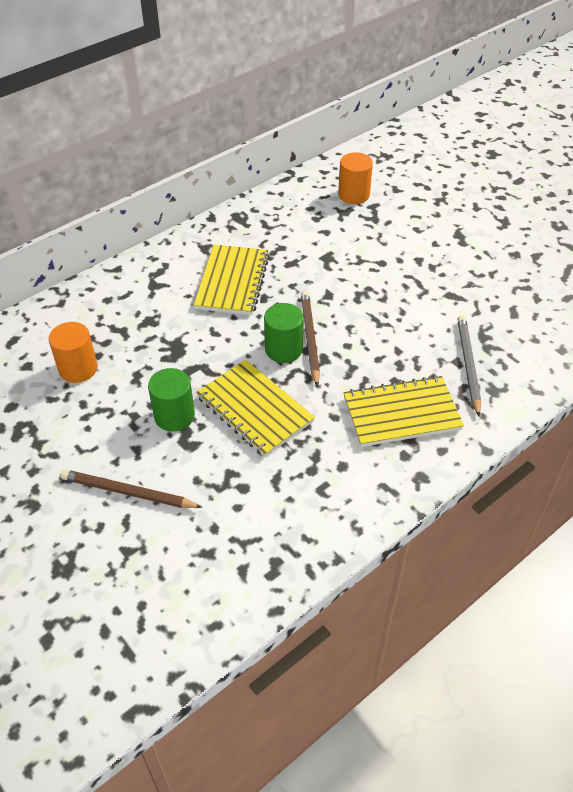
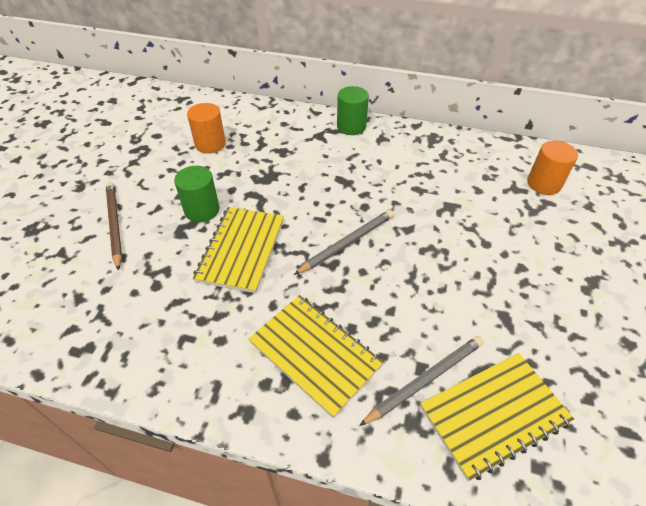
camera: 55 degrees right, 0 degrees up
yellow notebook [194,244,270,315] -> yellow notebook moved to [420,353,574,481]
green cylinder [264,303,304,363] -> green cylinder moved to [337,86,369,135]
brown pencil [301,291,320,387] -> grey pencil [294,210,394,275]

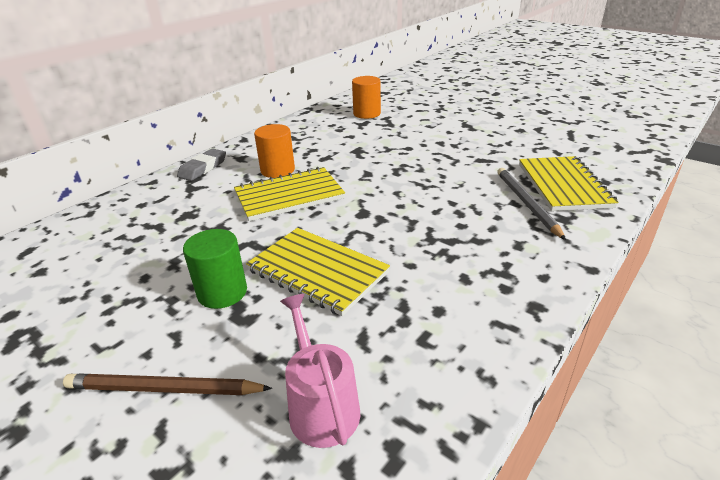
camera: 65 degrees left, 15 degrees down
orange cylinder [187,103,226,154] -> orange cylinder moved to [254,124,295,178]
yellow notebook [249,295,384,418] -> yellow notebook moved to [234,167,345,221]
grey pencil [294,210,394,275] -> none
green cylinder [337,86,369,135] -> grey eraser [177,148,226,181]
none -> pink watering can [280,294,360,448]

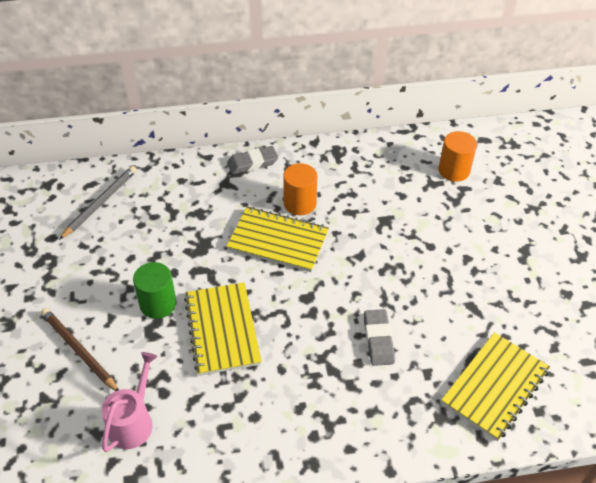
camera: 40 degrees right, 15 degrees up
grey pencil [497,168,566,240] -> grey pencil moved to [59,166,137,240]
none -> grey eraser [364,309,395,366]

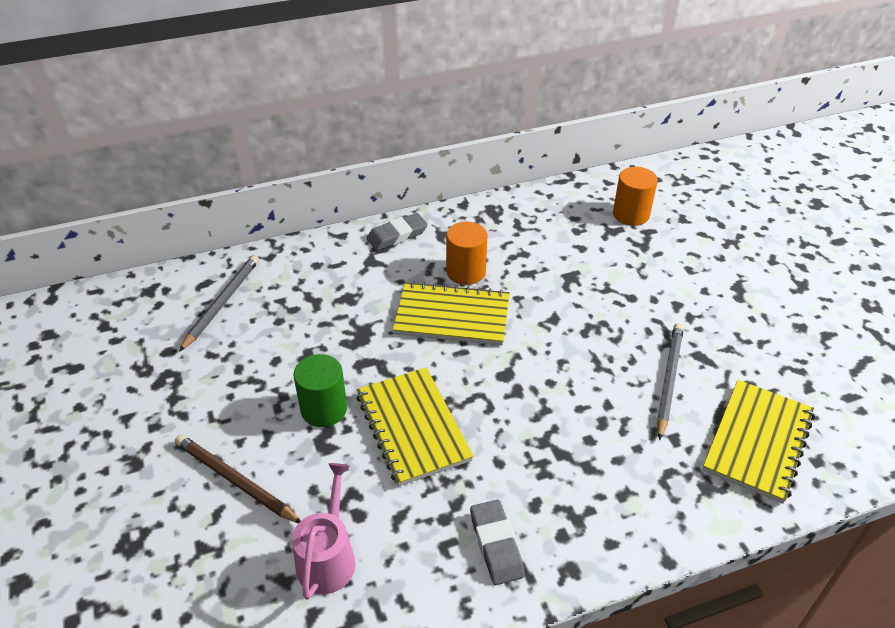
camera: 10 degrees left, 5 degrees down
grey eraser [364,309,395,366] -> grey eraser moved to [470,500,525,585]
none -> grey pencil [657,323,684,440]

